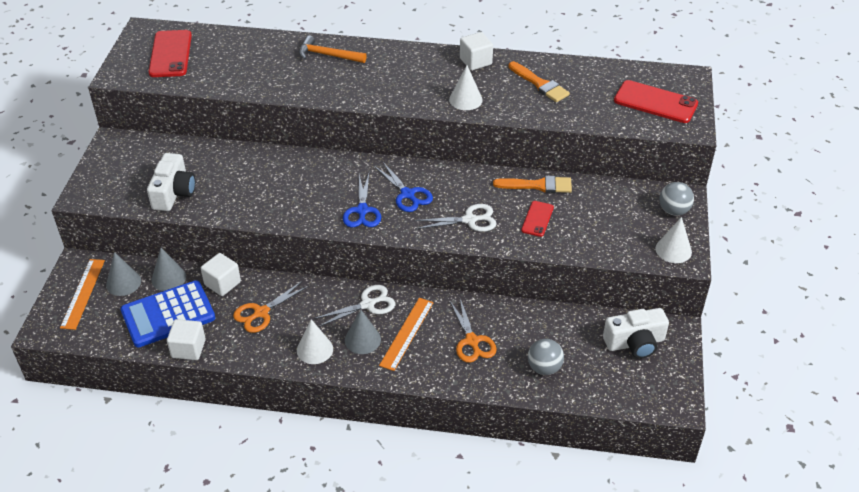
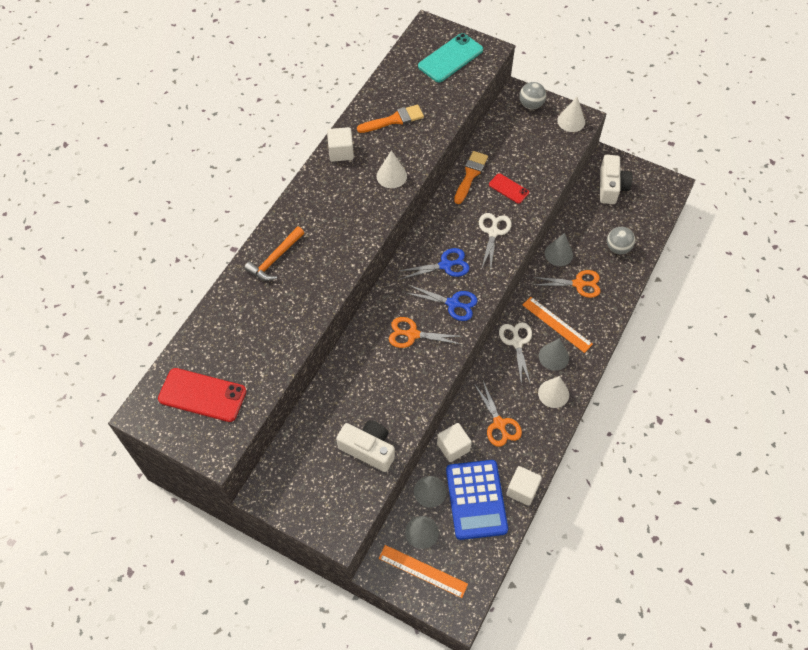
camera: 70 degrees left, 15 degrees up
red phone [614,80,698,123] -> turquoise phone [418,33,483,82]
none -> orange scissors [389,317,464,348]
none -> grey cone [545,233,573,266]

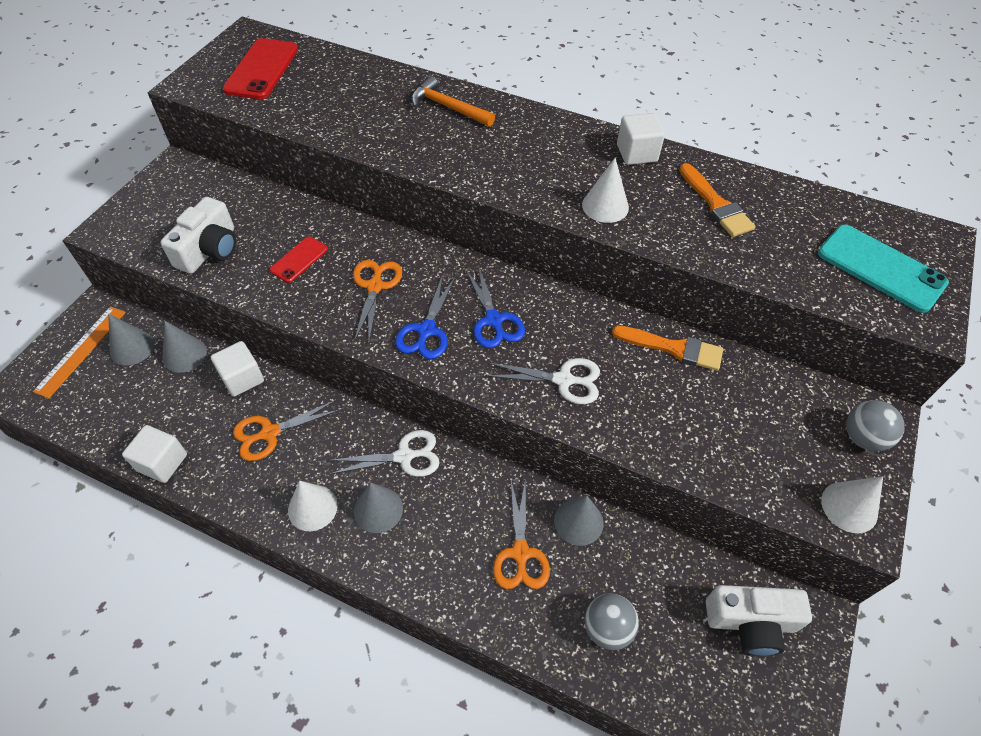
camera: 85 degrees right, 5 degrees down
blue calculator [446,460,508,540] -> none
red phone [489,173,529,204] -> red phone moved to [269,237,328,283]
orange ruler [523,297,593,353] -> none

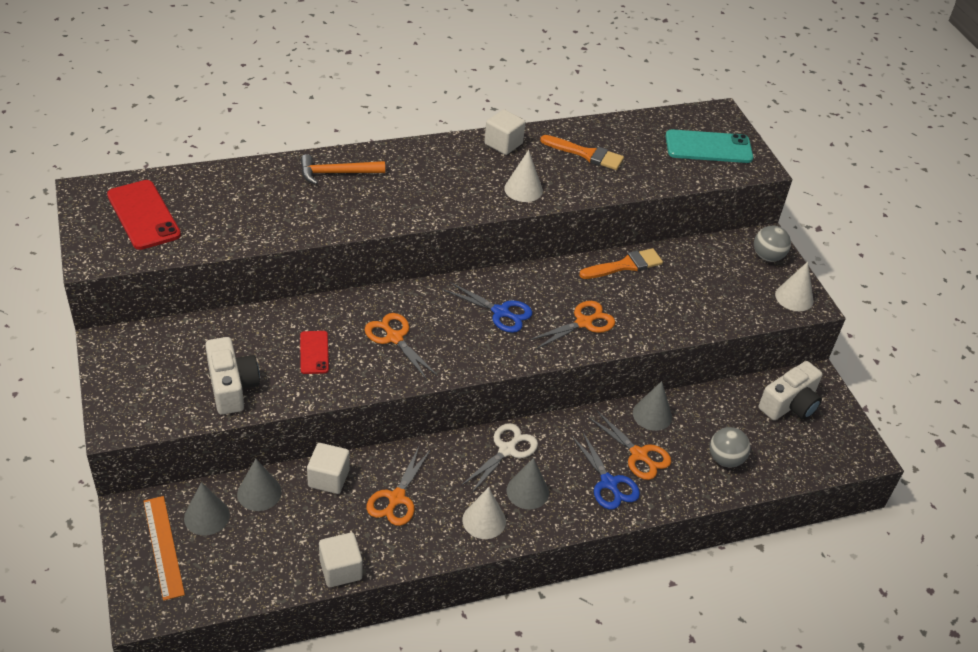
camera: 45 degrees left, 10 degrees down
blue scissors [395,274,456,359] -> blue scissors moved to [571,431,640,509]
white scissors [487,358,600,404] -> orange scissors [529,301,615,349]

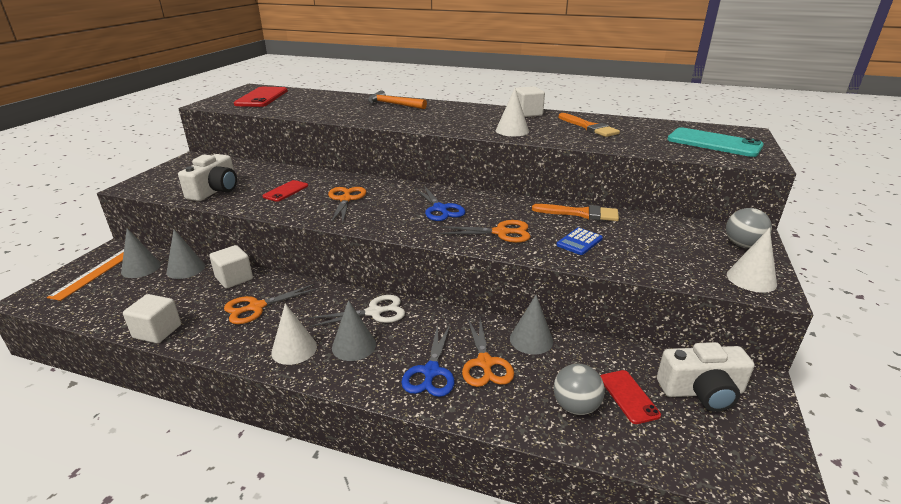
camera: 40 degrees right, 15 degrees down
none -> blue calculator [556,228,603,255]
none -> red phone [600,370,661,424]

